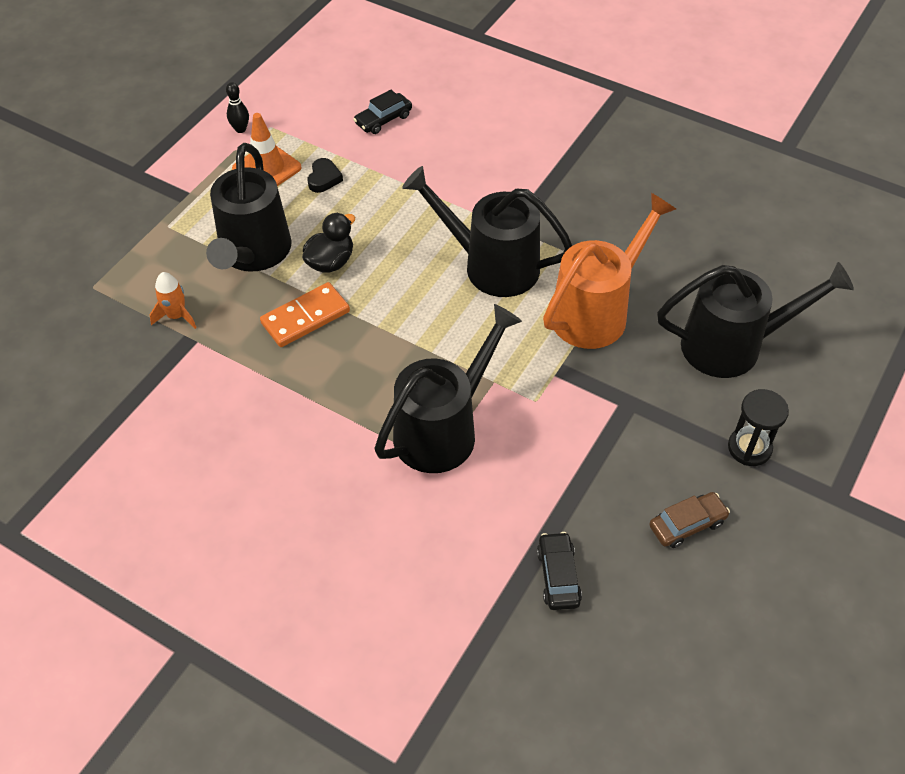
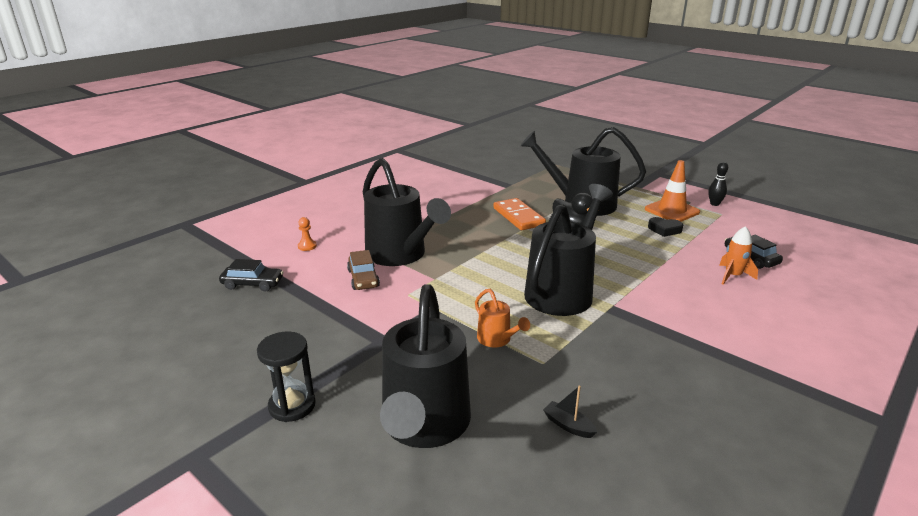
camera: 100 degrees right, 25 degrees down
orange rocket [150,272,197,329] -> orange rocket moved to [719,226,758,285]
orange watering can [543,193,676,349] -> orange watering can [475,289,530,347], size x0.45
brown car [649,492,730,548] -> brown car moved to [347,250,380,290]
none -> orange pawn [298,217,317,251]
none -> black boat [543,386,597,438]

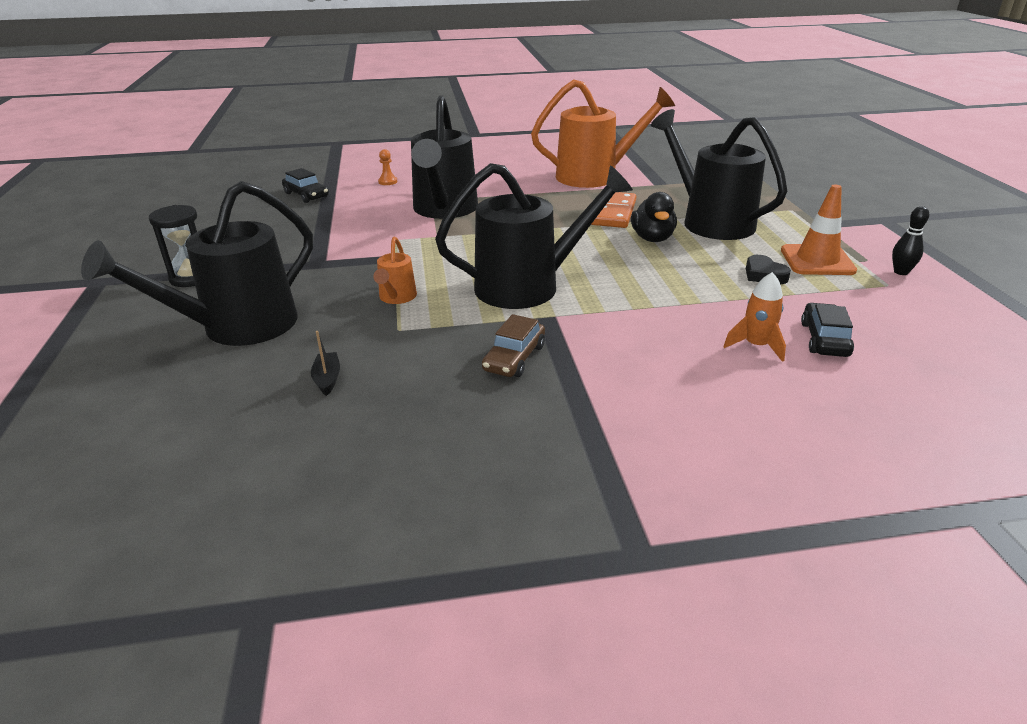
camera: 40 degrees right, 5 degrees up
brown car [347,250,380,290] -> brown car moved to [482,314,545,377]
none -> orange watering can [531,79,675,188]

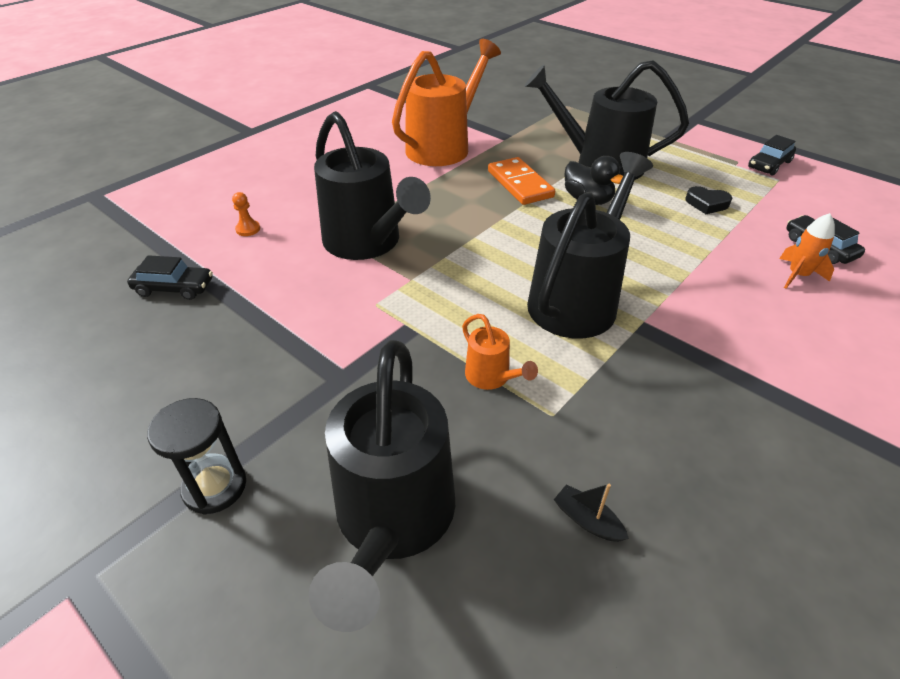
camera: 40 degrees left, 10 degrees up
brown car [482,314,545,377] -> none
orange traffic cone [781,184,857,275] -> none
black bowling pin [892,206,929,275] -> black car [748,135,796,176]

